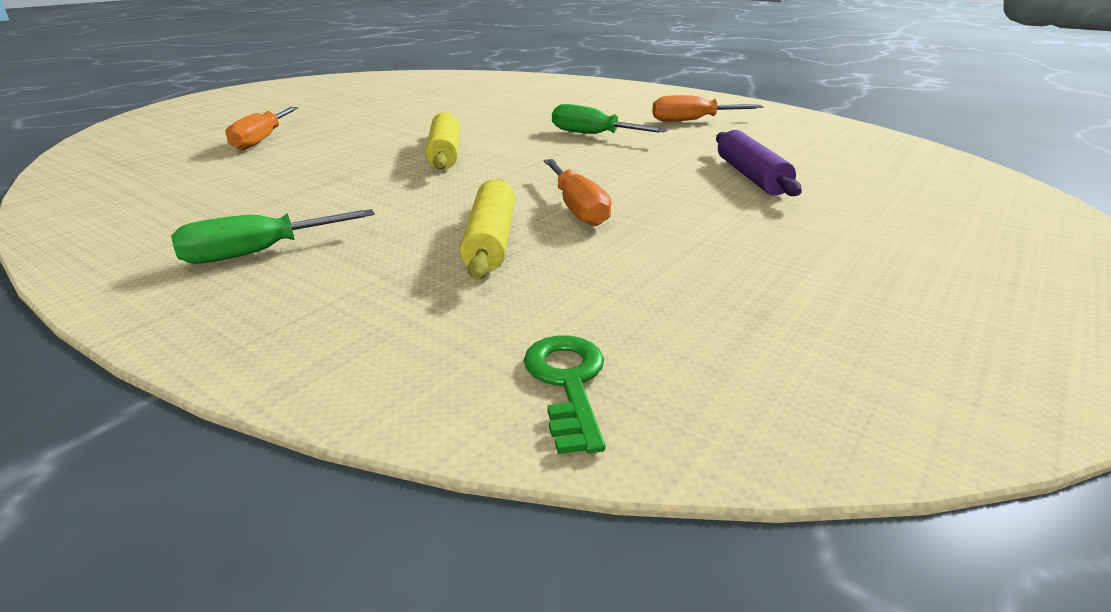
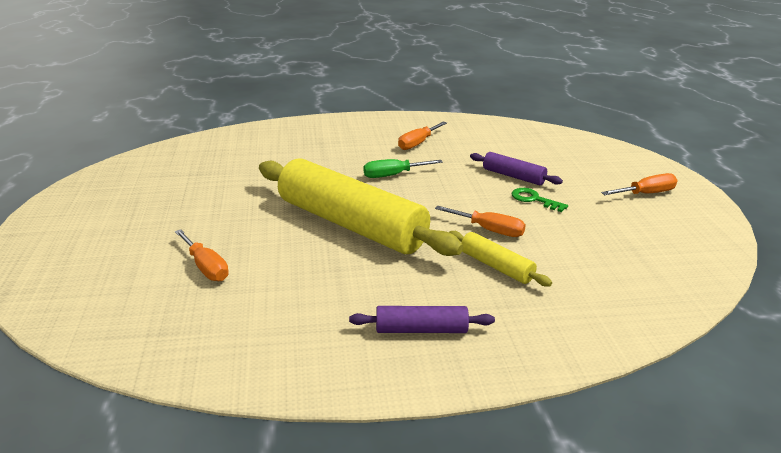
camera: 45 degrees left, 0 degrees up
green screwdriver [171,209,375,264] -> purple rolling pin [349,306,495,333]
yellow rolling pin [425,112,460,170] -> yellow rolling pin [259,158,463,256], size x2.27
green key [524,336,606,454] -> green key moved to [512,188,568,212]
none -> orange screwdriver [601,173,678,195]

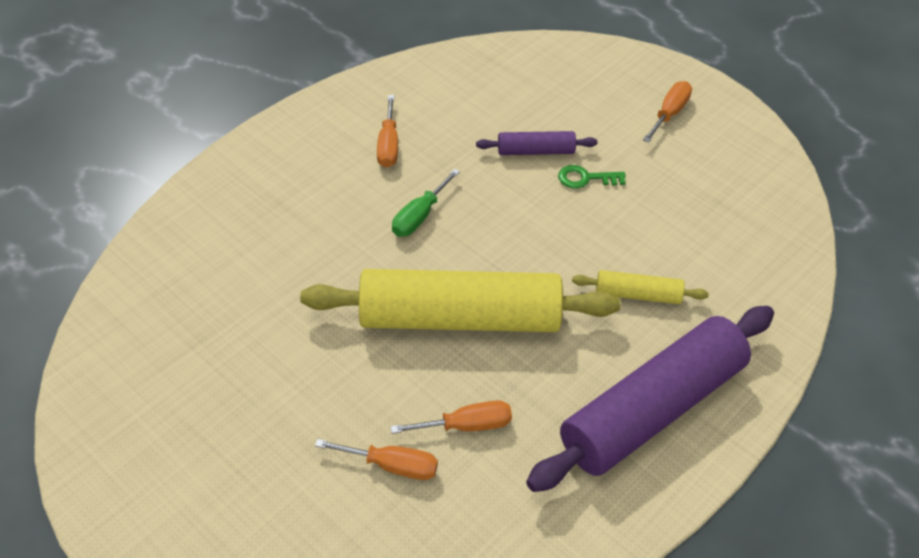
camera: 40 degrees left, 20 degrees up
purple rolling pin [349,306,495,333] -> purple rolling pin [526,306,774,492], size x2.27
orange screwdriver [435,205,526,237] -> orange screwdriver moved to [390,400,512,434]

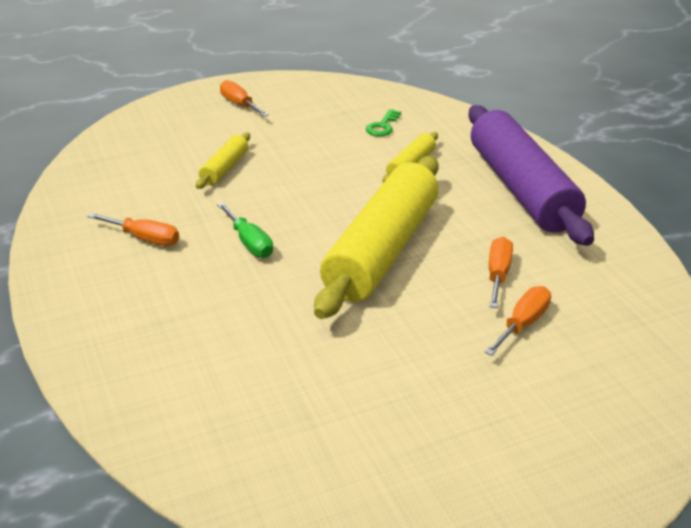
camera: 65 degrees left, 15 degrees down
purple rolling pin [476,131,598,155] -> yellow rolling pin [196,133,250,189]
green key [558,165,626,189] -> green key moved to [366,109,401,136]

